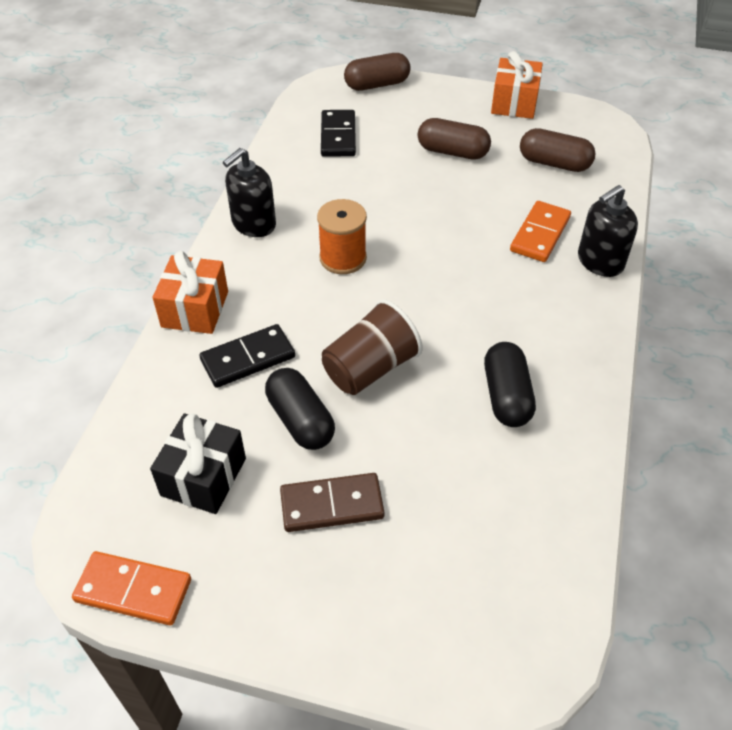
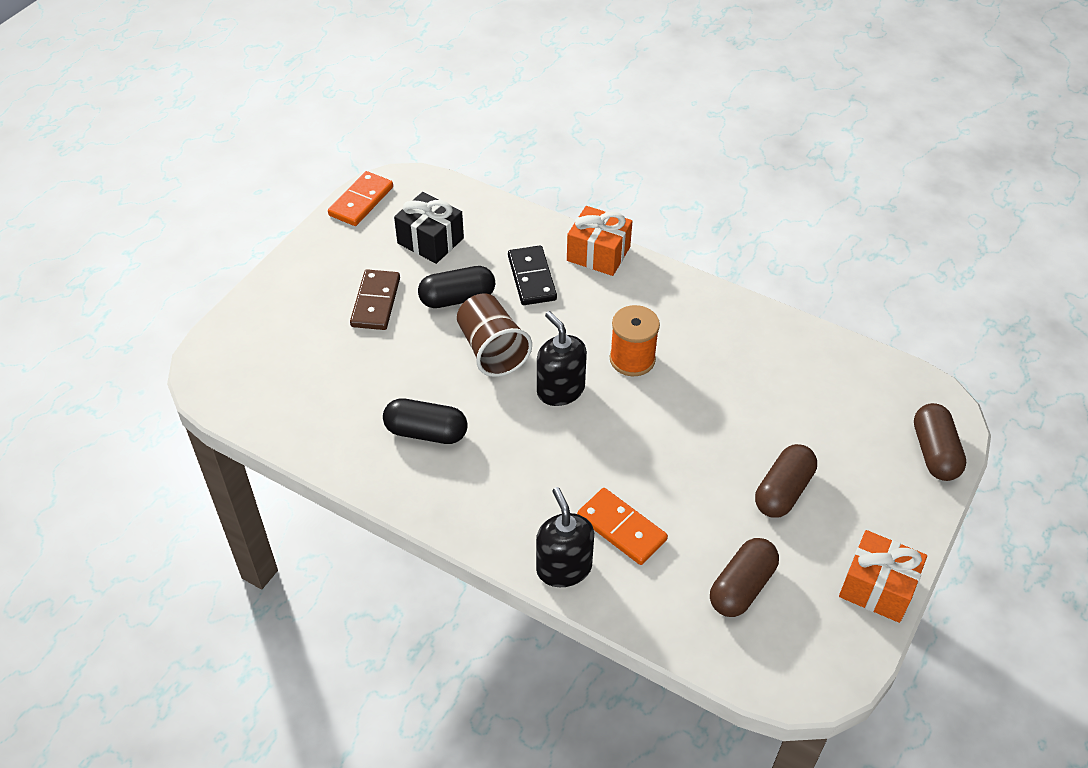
camera: 105 degrees right, 0 degrees up
black soap dispenser [223,148,276,237] -> black soap dispenser moved to [537,311,587,406]
black domino [321,110,356,157] -> none

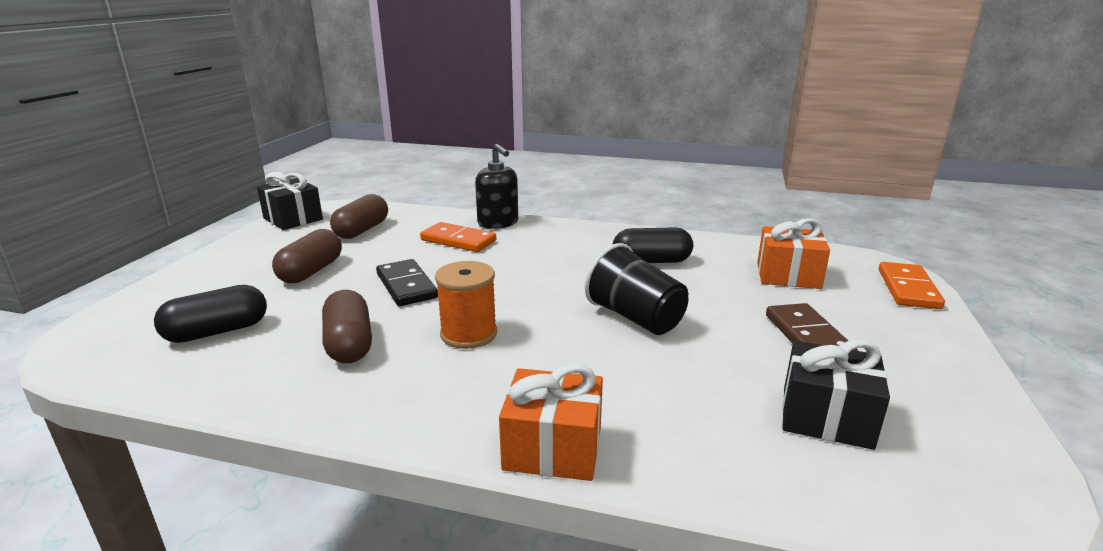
camera: 165 degrees right, 25 degrees down
orange domino [328,171,393,226] -> orange domino moved to [879,262,945,309]
black capsule [418,266,495,308] -> black capsule moved to [154,285,267,343]
brown cup [457,293,532,377] -> black cup [585,243,688,335]
black domino [508,246,557,305] -> black domino moved to [376,259,438,306]
black soap dispenser [537,311,587,406] -> none
orange gift [839,530,927,623] -> orange gift moved to [757,218,830,289]
brown capsule [914,403,966,481] -> brown capsule moved to [322,290,372,363]
none -> black gift [257,172,323,230]

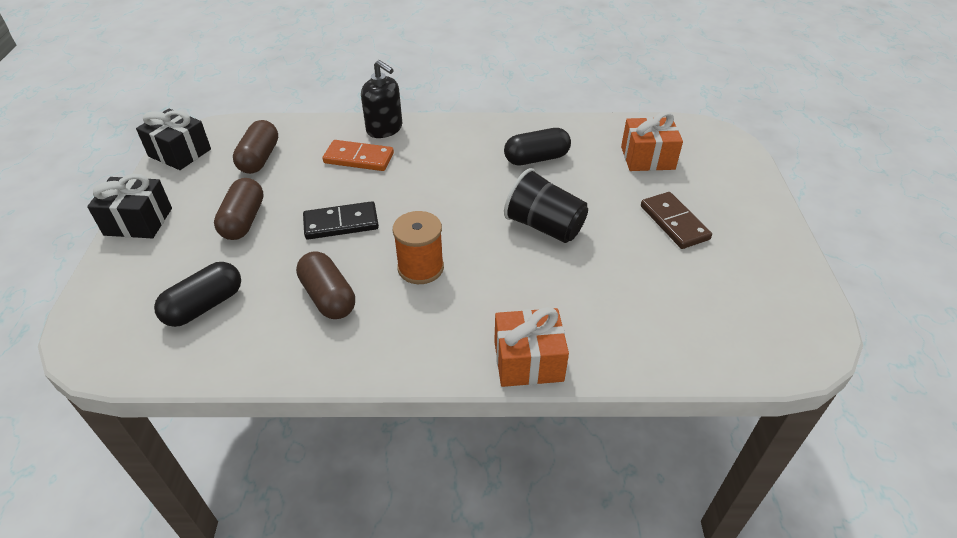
camera: 15 degrees left, 20 degrees up
black domino [376,259,438,306] -> black domino turned 60 degrees counterclockwise [303,201,379,239]
black gift [782,339,890,450] -> black gift moved to [87,174,172,238]
orange domino [879,262,945,309] -> none

